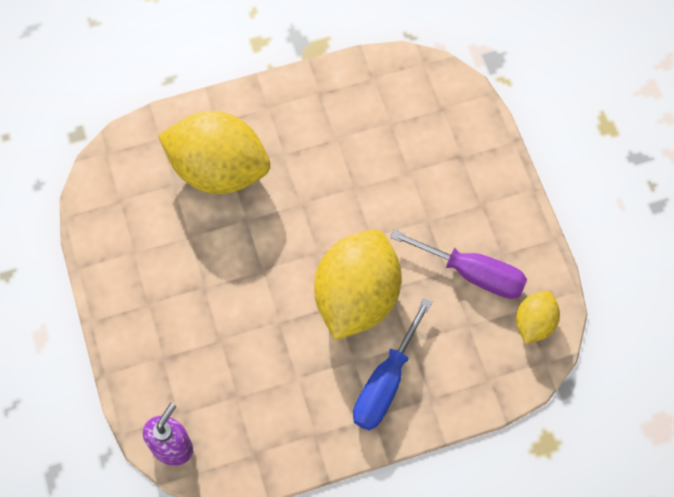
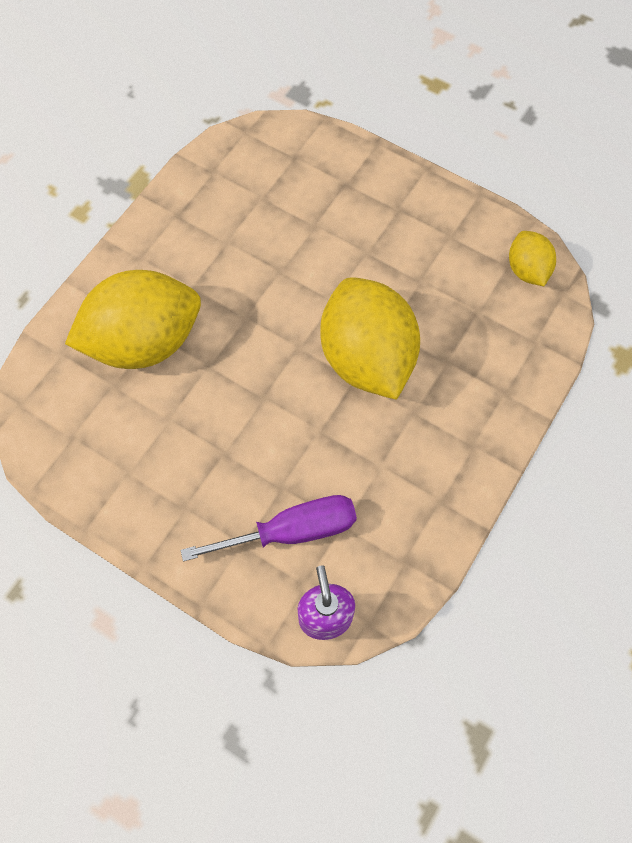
camera: 40 degrees left, 0 degrees up
blue screwdriver [353,298,432,430] -> none
purple screwdriver [390,230,527,299] -> purple screwdriver moved to [181,495,357,562]

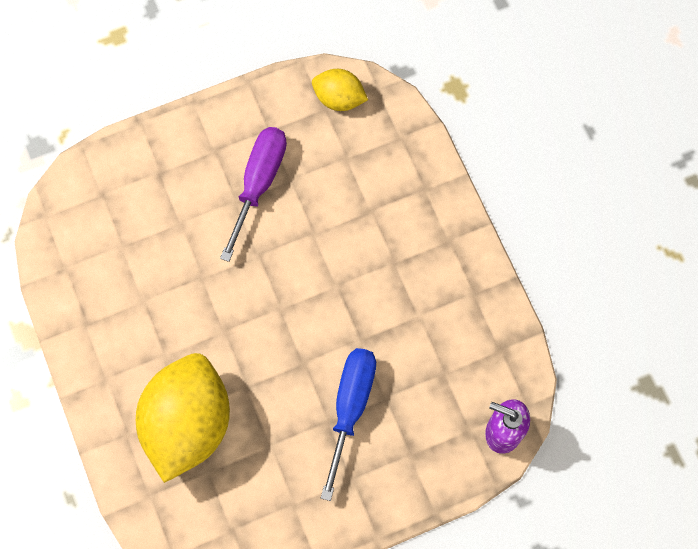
camera: 55 degrees left, 5 degrees up
purple screwdriver [181,495,357,562] -> purple screwdriver moved to [220,127,287,262]
yellow lemon [321,278,420,400] -> none
none -> blue screwdriver [321,348,376,501]

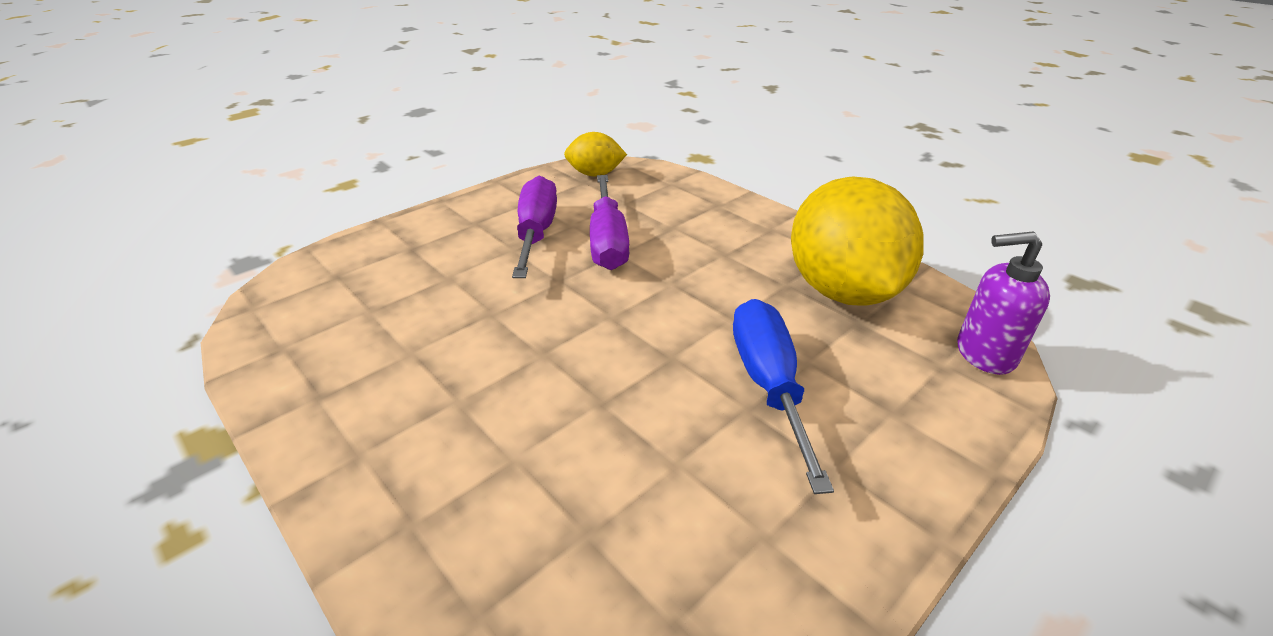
camera: 20 degrees left, 35 degrees down
yellow lemon [136,353,230,483] -> yellow lemon moved to [791,177,924,306]
none -> purple screwdriver [590,175,629,270]

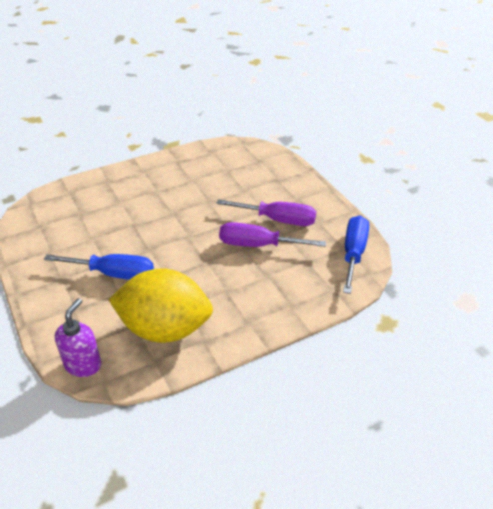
camera: 105 degrees right, 5 degrees up
yellow lemon [564,132,627,176] -> blue screwdriver [343,215,369,294]

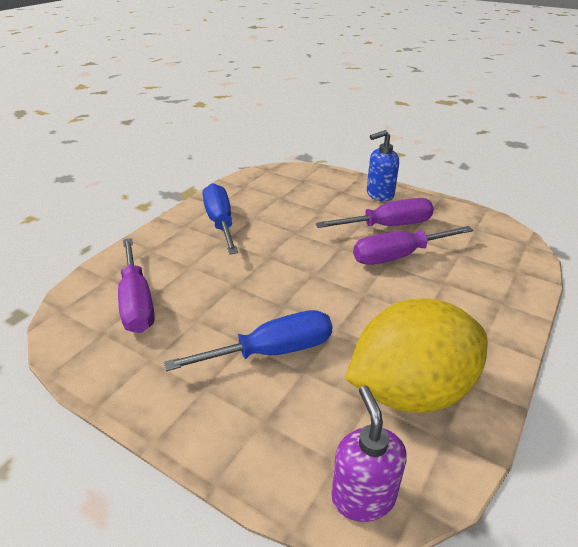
camera: 30 degrees left, 5 degrees down
blue screwdriver [343,215,369,294] -> blue screwdriver moved to [203,183,238,254]
none -> purple screwdriver [118,238,155,333]
none -> blue soap dispenser [367,130,399,201]

